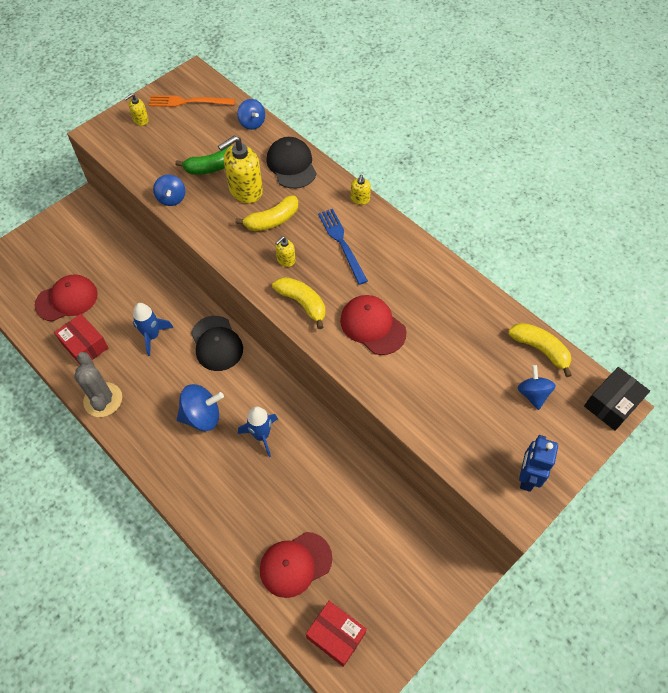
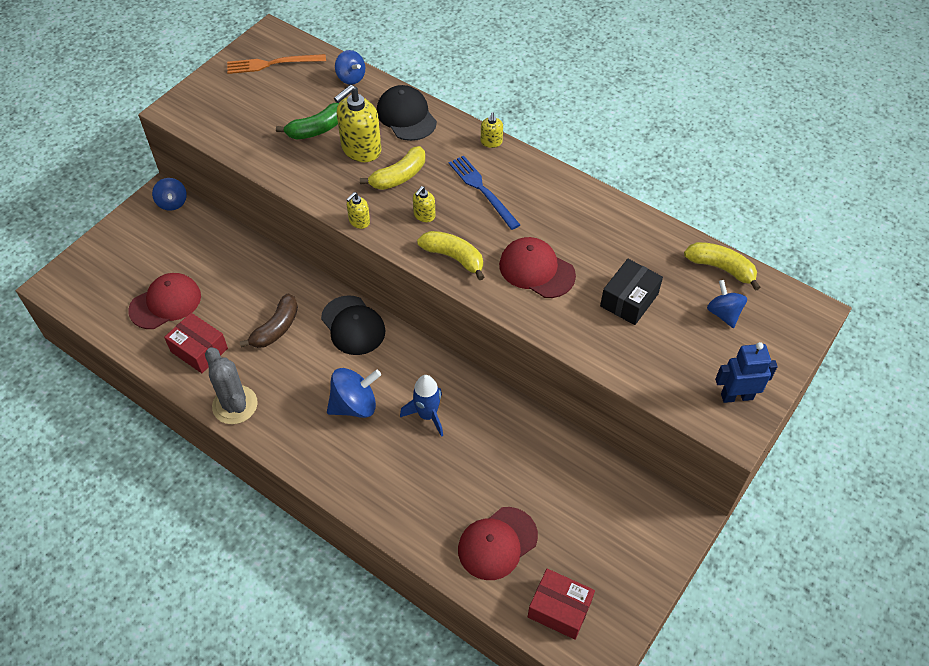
camera: 10 degrees left, 5 degrees down
yellow soap dispenser [124,93,149,126] -> yellow soap dispenser moved to [346,192,370,229]
blue rocket [133,303,174,356] -> brown banana [240,294,298,348]
blue spinning top [153,175,185,206] -> blue spinning top moved to [152,178,187,211]
blue robot [519,435,558,492] -> blue robot turned 75 degrees clockwise [715,342,778,403]
black box [584,367,650,431] -> black box moved to [600,259,663,325]

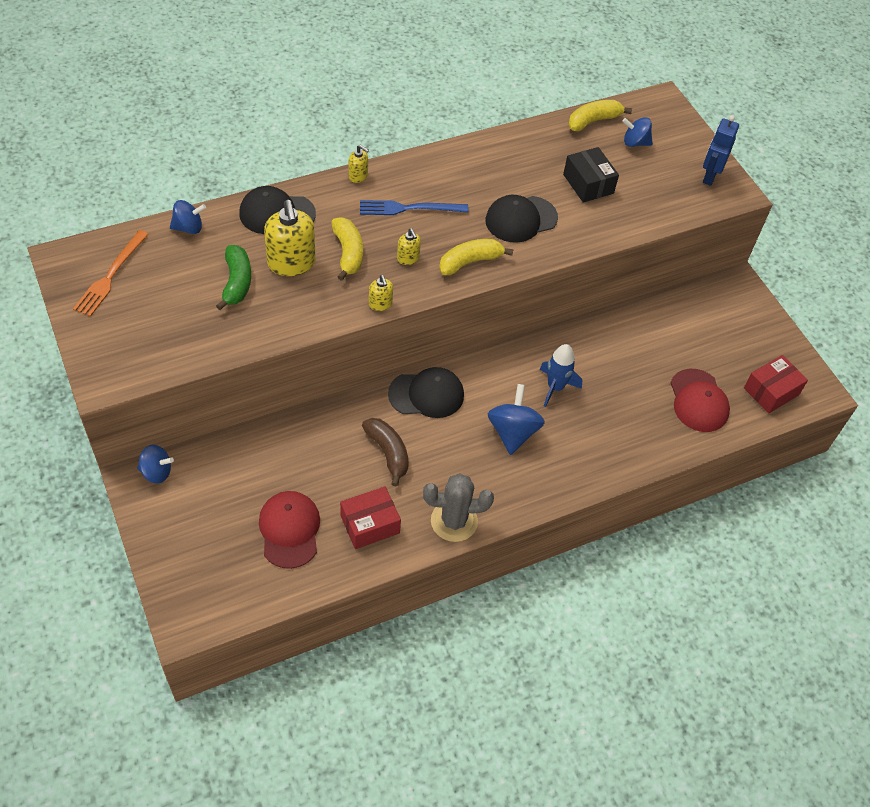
camera: 65 degrees left, 0 degrees up
red cap [499,237,576,298] -> black cap [485,195,558,242]

